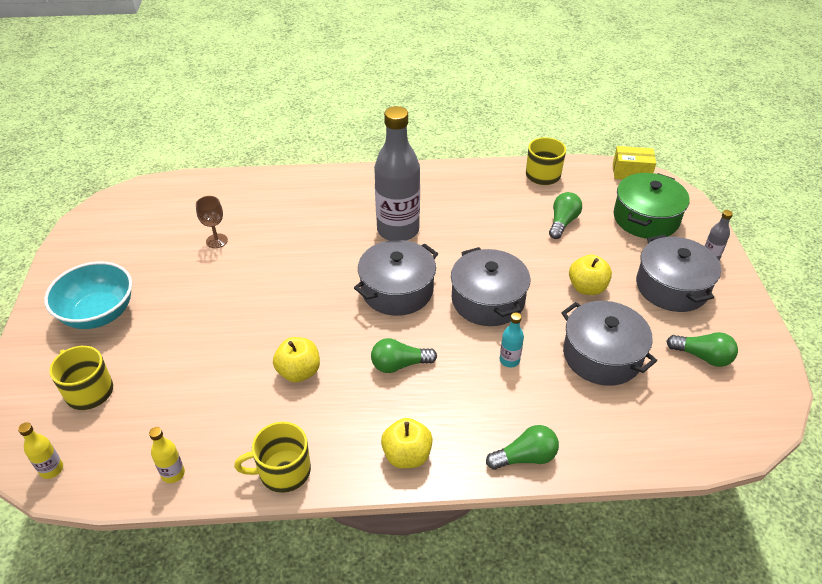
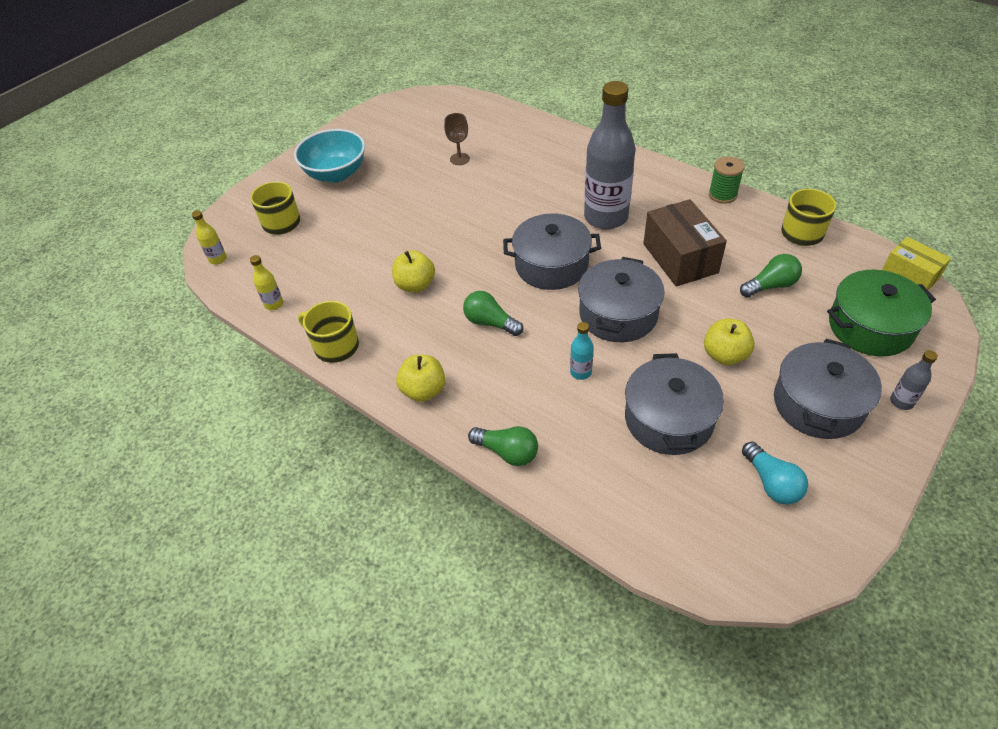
camera: 45 degrees right, 5 degrees up
green light bulb [666,332,738,367] -> turquoise light bulb [742,441,808,505]
none -> brown box [643,199,727,287]
none -> green spool [709,156,745,204]

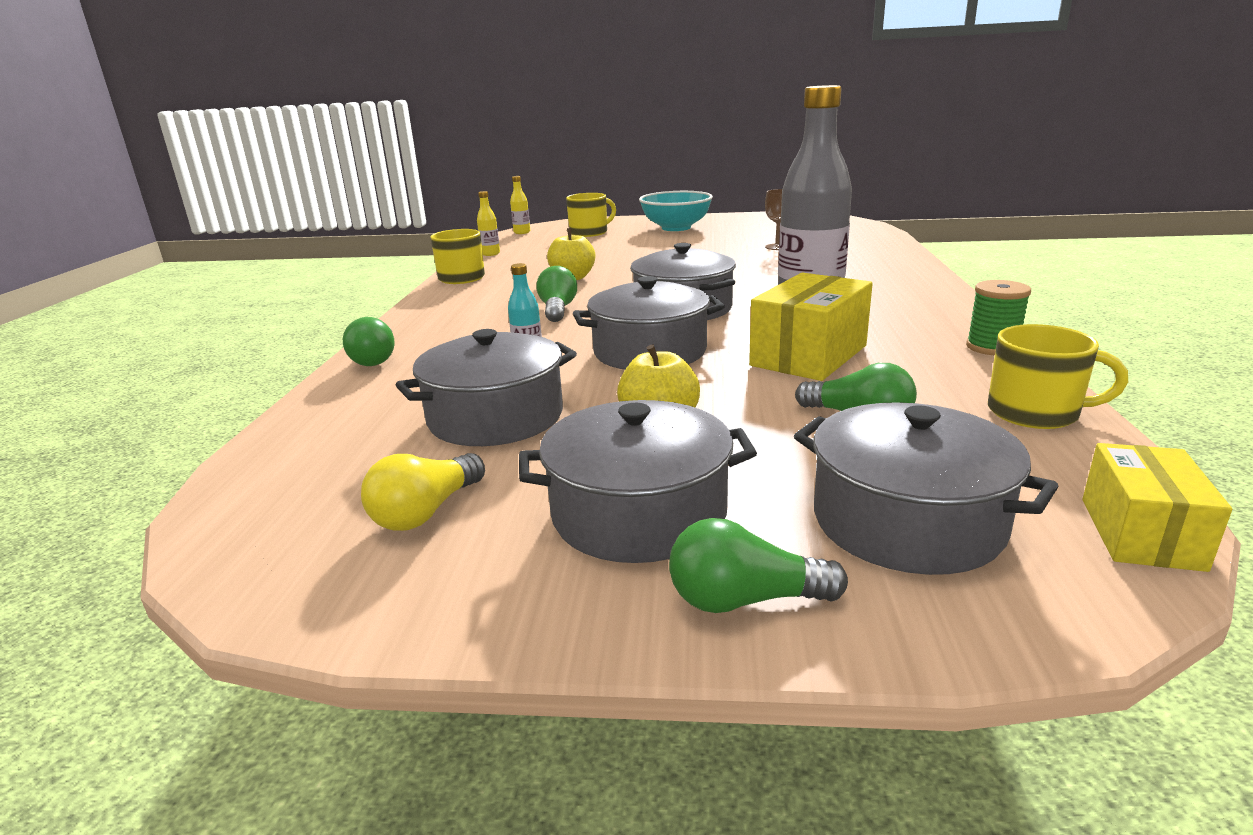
camera: 55 degrees right, 25 degrees down
yellow apple [396,355,445,402] -> none
brown box [643,199,727,287] -> yellow box [749,273,873,381]
turquoise light bulb [742,441,808,505] -> yellow light bulb [361,453,485,531]
green pot [827,270,936,356] -> grey pot [794,402,1058,575]
grey bottle [890,350,938,410] -> green light bulb [669,518,848,613]

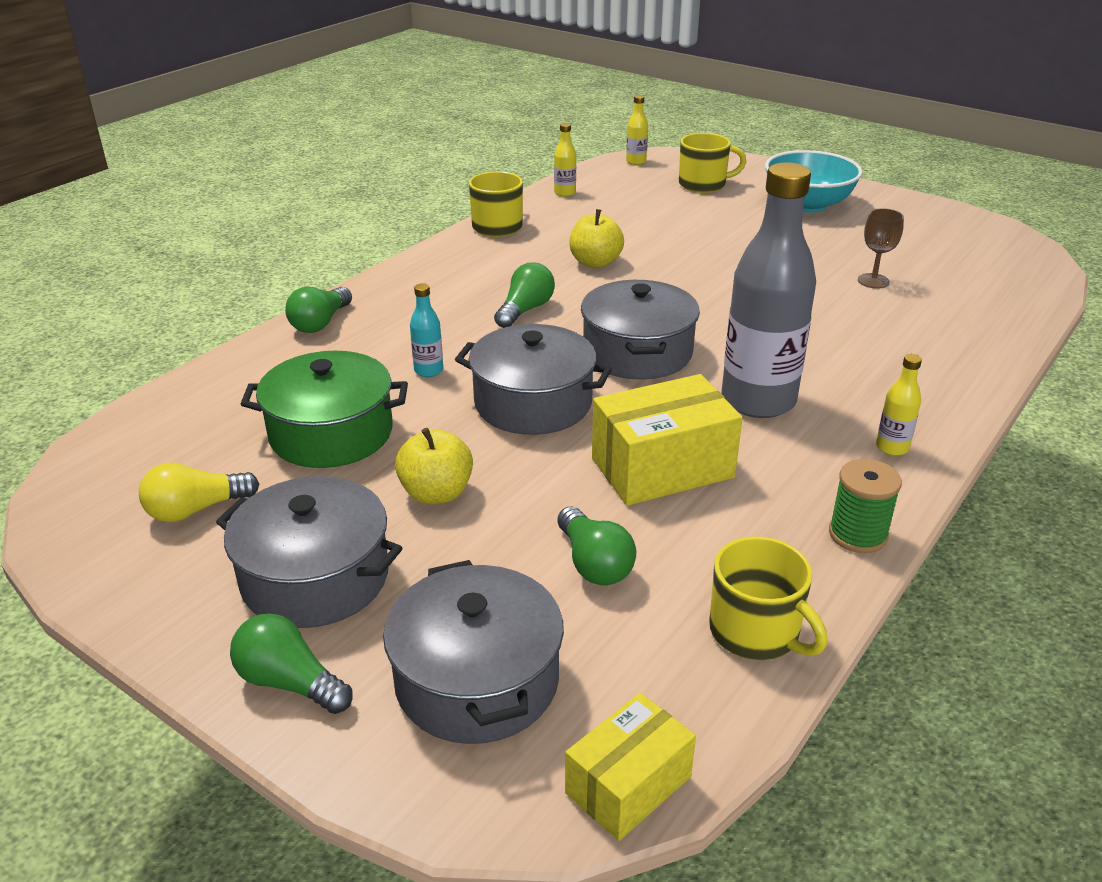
camera: 30 degrees right, 10 degrees up
grey pot [396,329,577,446] -> green pot [241,351,408,468]
none -> yellow bottle [876,354,922,456]

